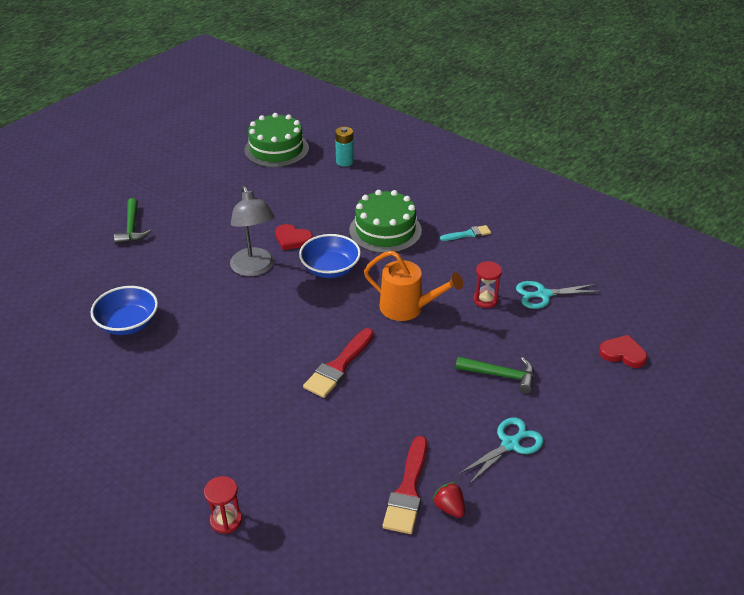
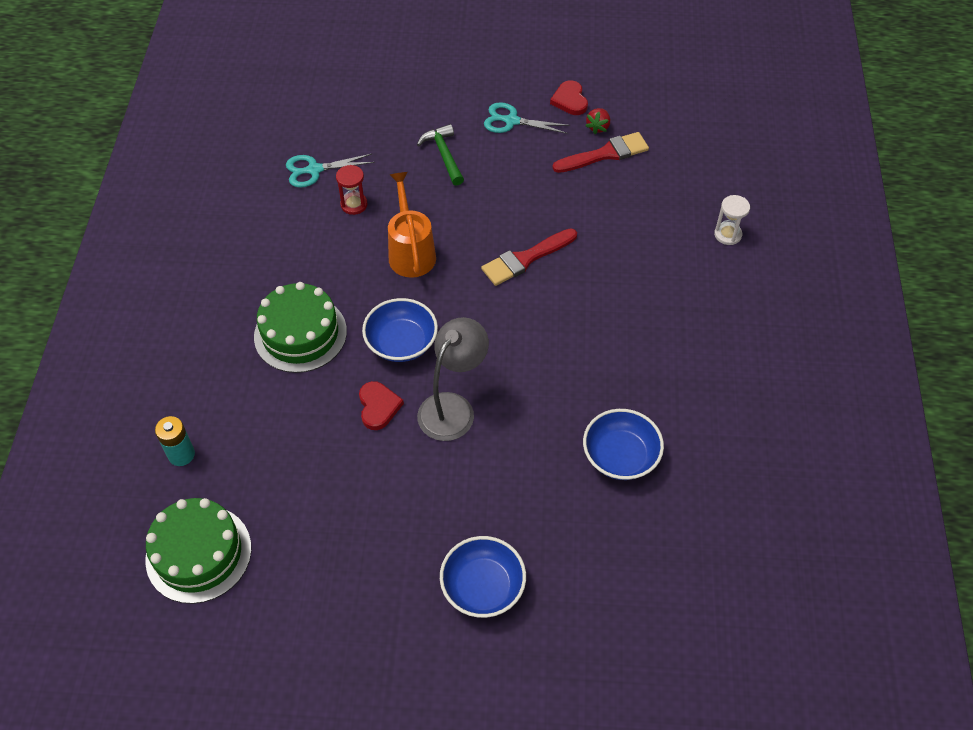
camera: 125 degrees left, 15 degrees up
green hammer [114,198,151,244] -> blue bowl [440,536,526,618]
red hourglass [204,476,242,534] -> white hourglass [714,195,750,245]
red brush [303,328,374,398] -> red brush turned 150 degrees clockwise [481,228,577,286]
turquoise brush [440,225,491,241] -> none
turquoise scissors [516,281,601,309] -> turquoise scissors turned 120 degrees clockwise [286,154,375,188]
red heart [599,335,647,368] -> red heart moved to [550,80,588,115]

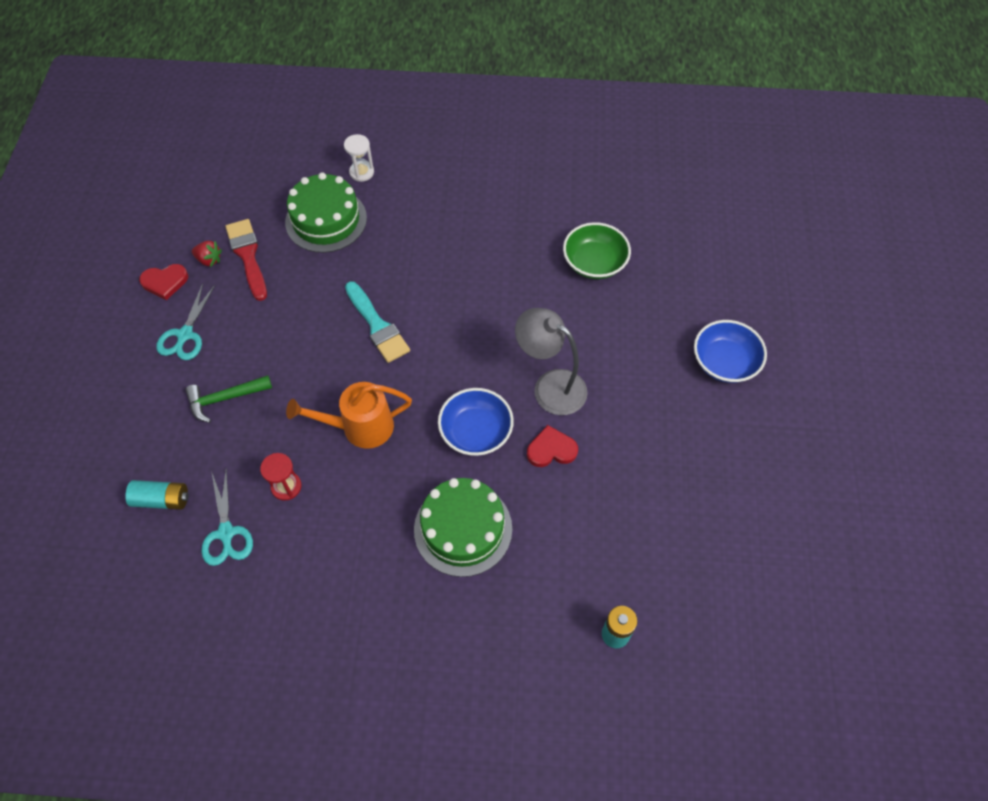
camera: 90 degrees left, 5 degrees up
green cake [145,498,251,604] -> green cake moved to [285,172,367,253]
red brush [481,228,577,286] -> turquoise brush [345,281,410,363]
blue bowl [583,409,664,480] -> green bowl [563,222,631,279]
none -> turquoise battery [125,480,189,510]

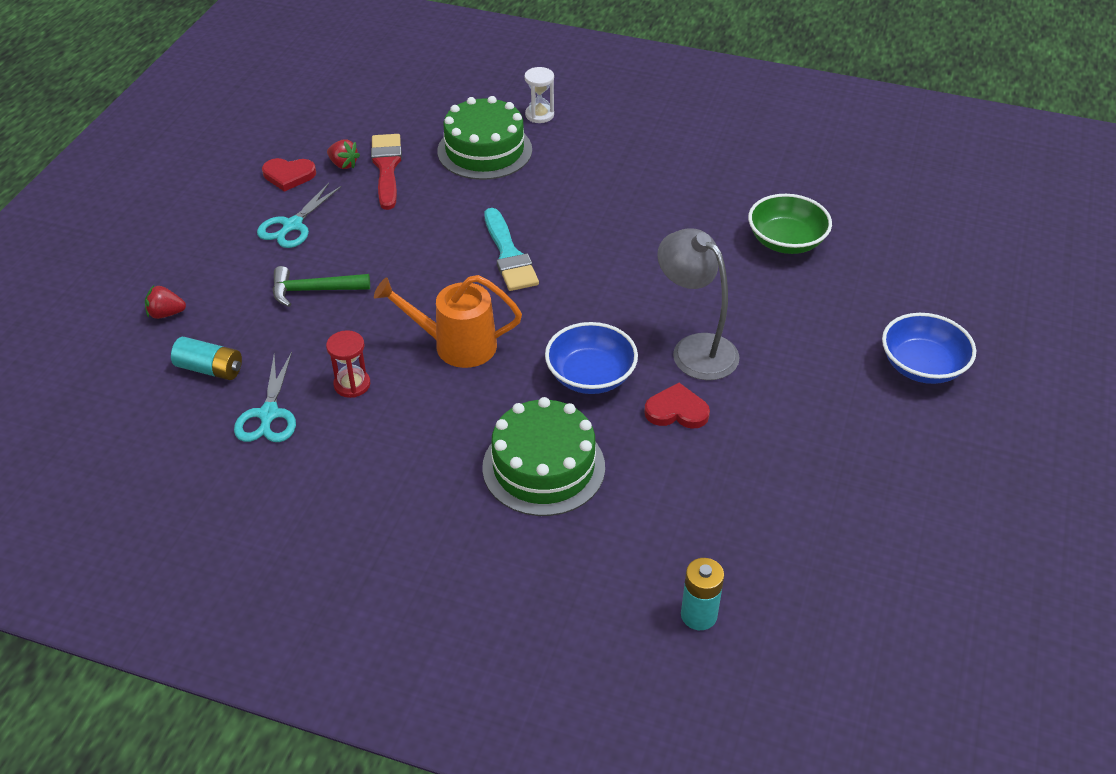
camera: 15 degrees right, 15 degrees down
none -> red strawberry [145,285,186,319]

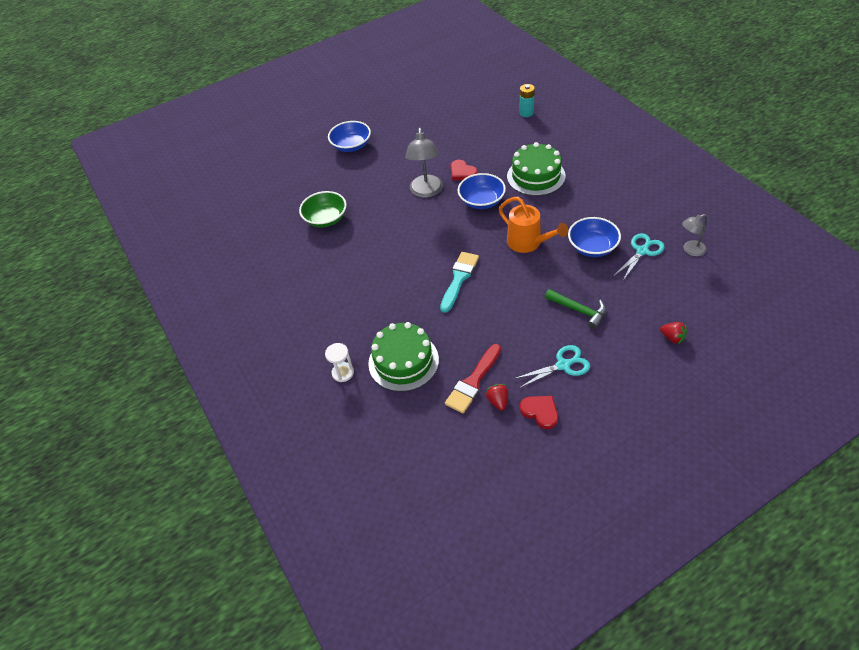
camera: 135 degrees left, 5 degrees up
turquoise battery [171,337,242,380] -> none
red hourglass [326,330,370,398] -> blue bowl [568,217,621,257]
none -> grey lamp [682,214,707,256]

